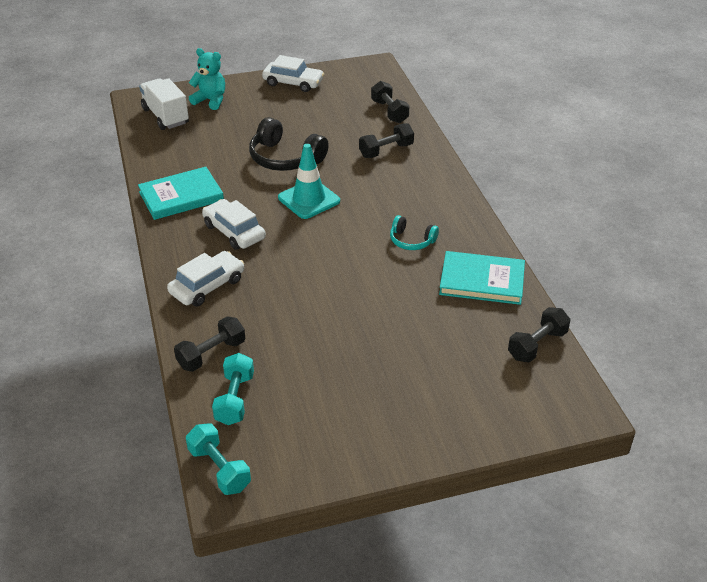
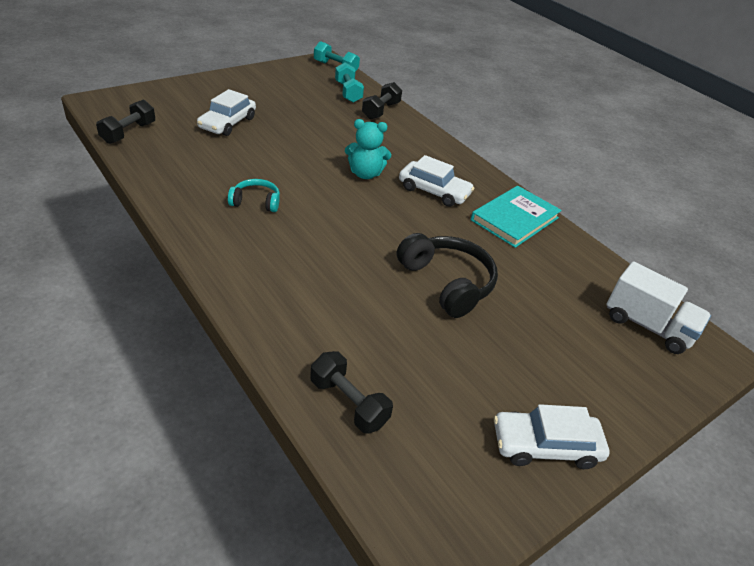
camera: 155 degrees right, 0 degrees up
white car [167,251,244,306] -> white car moved to [197,89,256,136]
turquoise teddy bear [189,48,225,110] -> turquoise teddy bear moved to [345,119,391,179]
black headphones [249,117,329,171] -> black headphones turned 45 degrees clockwise [397,233,498,318]
turquoise traffic cone [278,144,340,219] -> none
black dumbbell [359,123,414,158] -> none
turquoise book [439,251,525,305] -> none

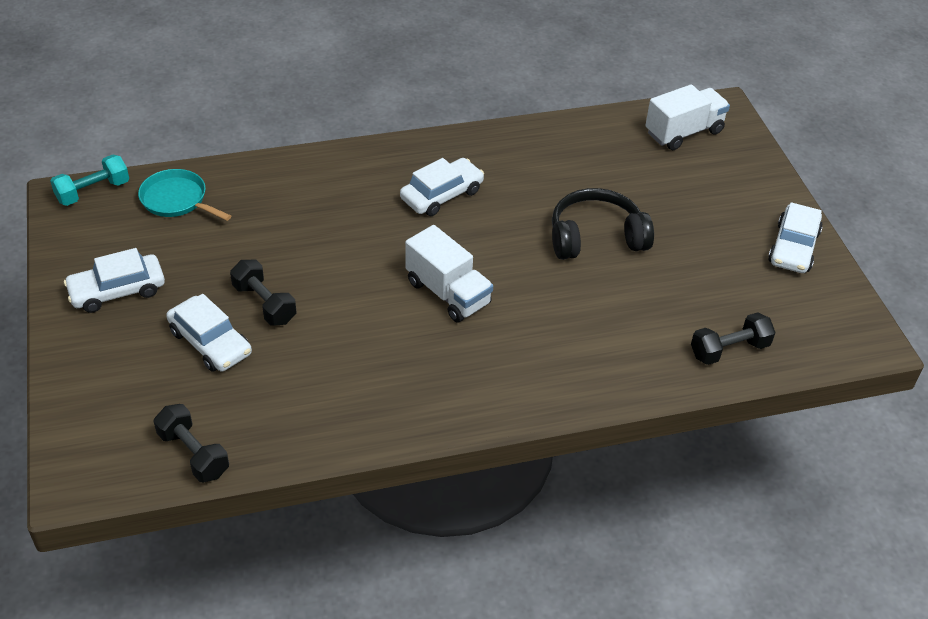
camera: 65 degrees left, 5 degrees up
turquoise headphones [228,179,280,212] -> none
turquoise dumbbell [335,62,364,103] -> turquoise pan [138,169,231,221]
turquoise teddy bear [345,119,391,179] -> none
black dumbbell [362,82,402,119] -> black dumbbell moved to [230,260,296,326]
turquoise book [471,186,562,248] -> none
none -> white car [64,248,165,313]
none -> white truck [405,225,493,323]

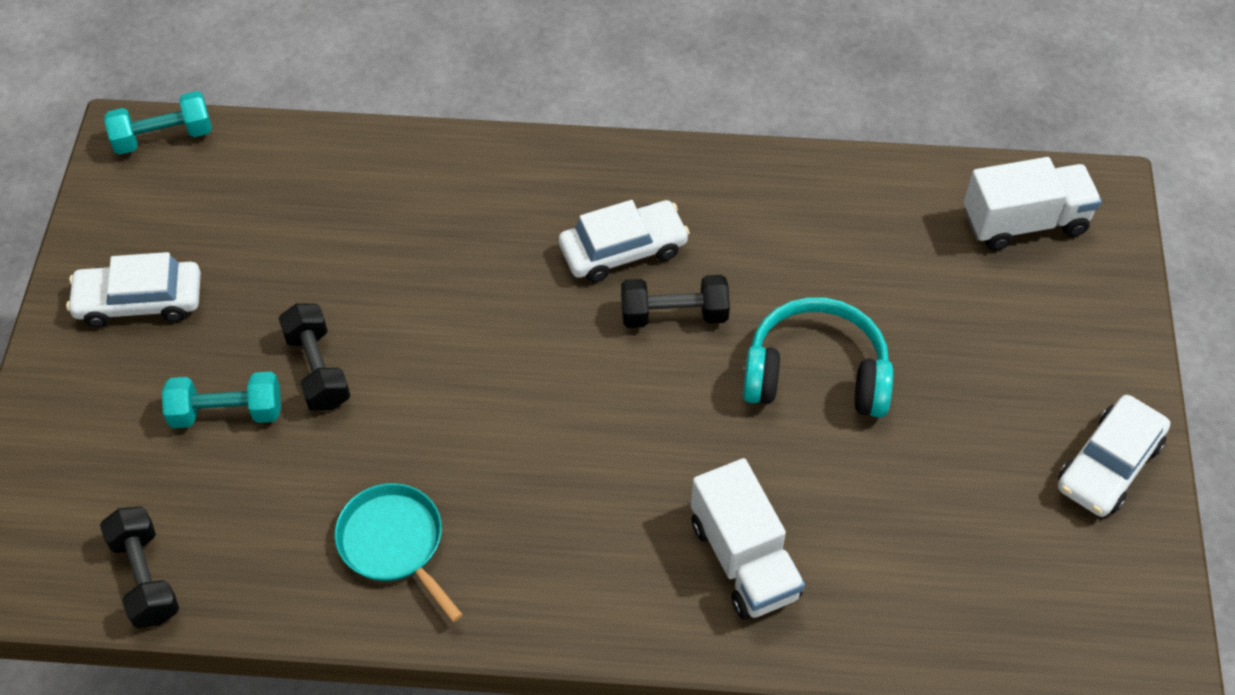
camera: 20 degrees right, 10 degrees up
turquoise pan [138,169,231,221] -> turquoise pan moved to [334,483,463,622]
white car [166,294,252,372] -> turquoise dumbbell [162,372,281,428]
white truck [405,225,493,323] -> white truck moved to [691,458,805,620]
black headphones [552,188,654,260] -> turquoise headphones [743,297,893,418]
black dumbbell [691,312,776,365] -> black dumbbell moved to [621,275,730,328]

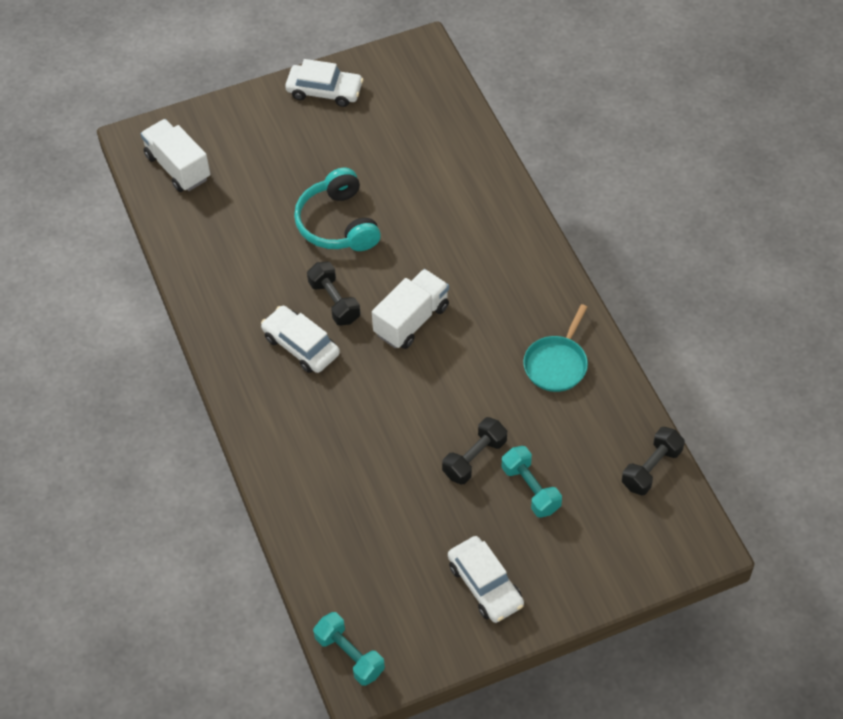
camera: 115 degrees left, 0 degrees up
white truck [691,458,805,620] -> white truck moved to [372,269,449,349]

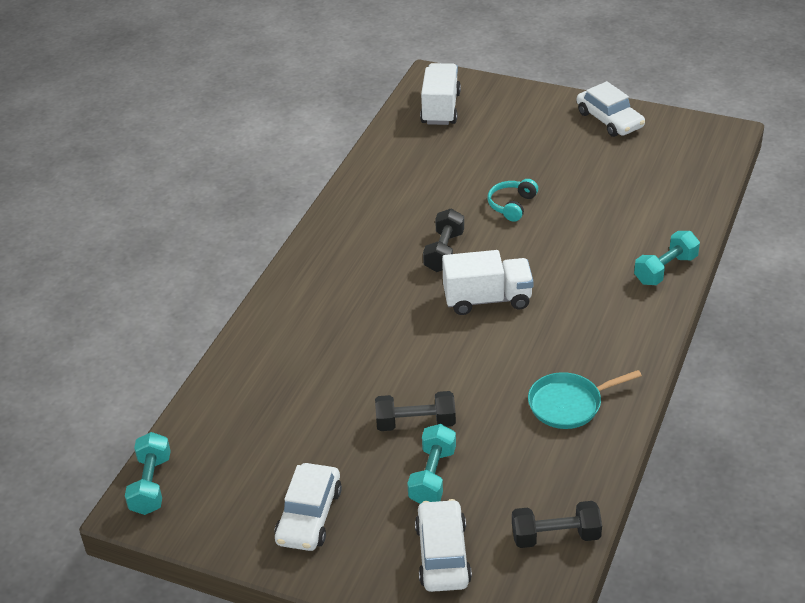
camera: 45 degrees right, 15 degrees down
white car [261,306,340,373] -> white car moved to [415,499,472,592]
turquoise headphones [294,168,381,251] -> turquoise headphones [488,179,538,222], size x0.57
none -> turquoise dumbbell [634,231,700,285]

